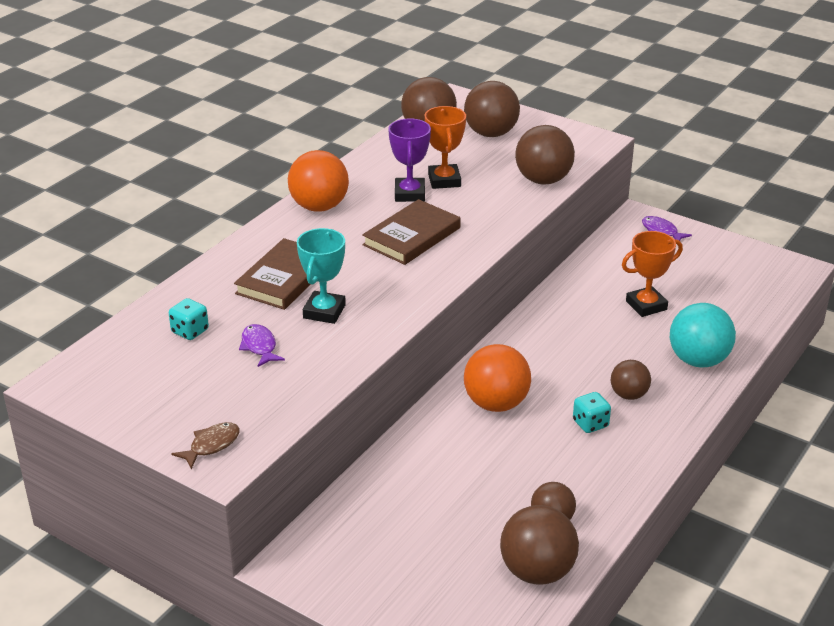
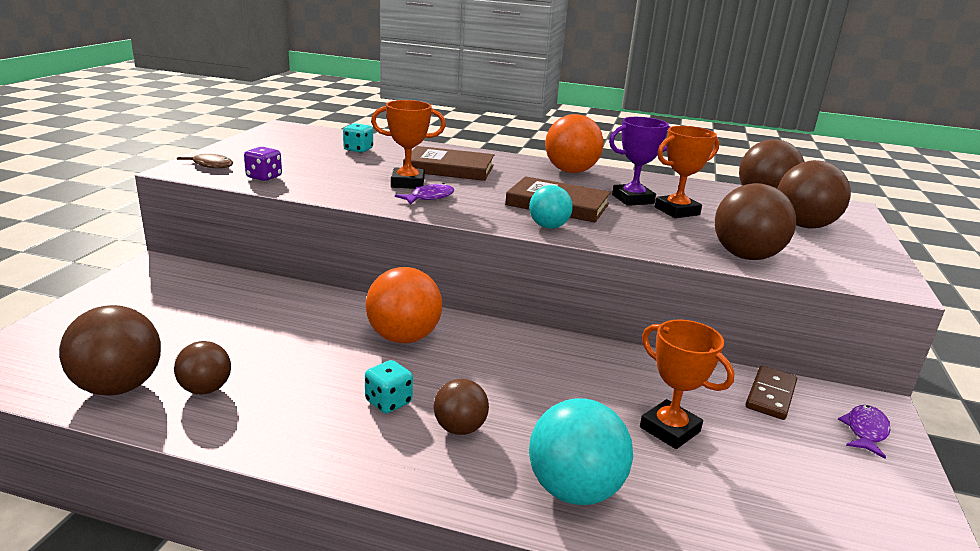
camera: 70 degrees right, 10 degrees down
purple fish [239,324,285,367] -> purple fish moved to [395,183,454,205]
turquoise trophy [297,228,346,324] -> orange trophy [371,100,446,189]
none -> purple dice [244,147,282,181]
none -> turquoise ball [529,185,573,229]
none -> brown domino [746,366,797,420]

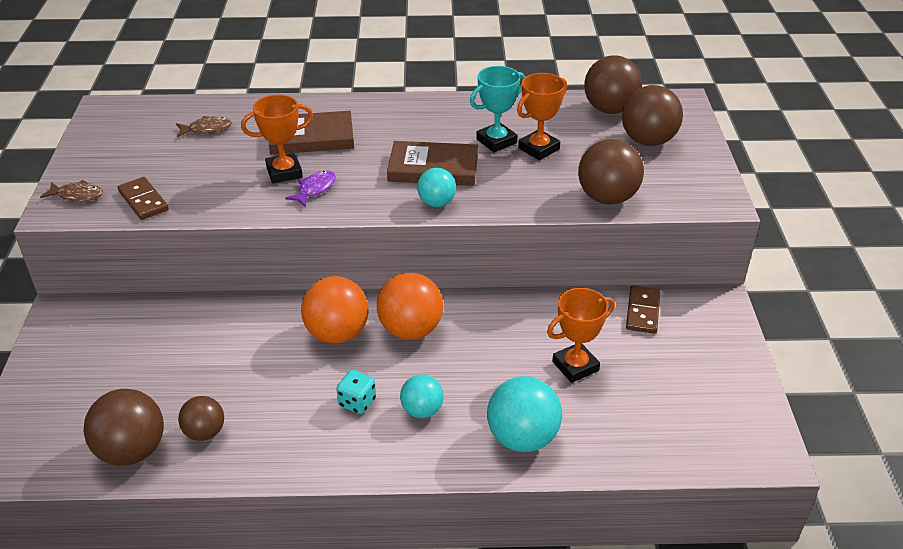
camera: 15 degrees left, 15 degrees up
purple dice [244,147,282,181] -> brown domino [118,177,169,220]
turquoise dice [343,123,373,153] -> brown fish [176,116,232,137]
brown ball [433,379,489,435] -> turquoise ball [400,374,444,418]
orange ball [545,114,604,173] -> orange ball moved to [377,273,443,340]
purple trophy [609,117,671,206] -> turquoise trophy [470,66,526,152]
orange trophy [640,319,734,449] -> orange trophy turned 60 degrees counterclockwise [547,288,615,383]
purple fish [838,405,891,459] -> none

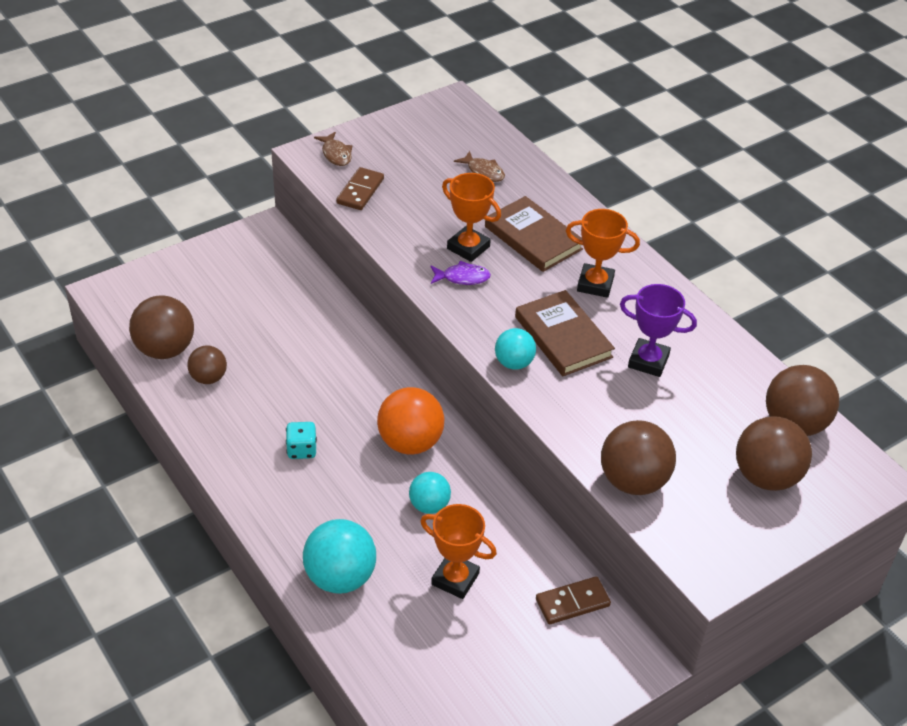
camera: 55 degrees right, 5 degrees up
orange ball [301,276,369,343] -> none
turquoise ball [400,374,444,418] -> turquoise ball moved to [409,472,451,514]
turquoise trophy [470,66,526,152] -> purple trophy [620,284,697,377]
orange trophy [517,73,567,160] -> orange trophy moved to [566,209,640,298]

